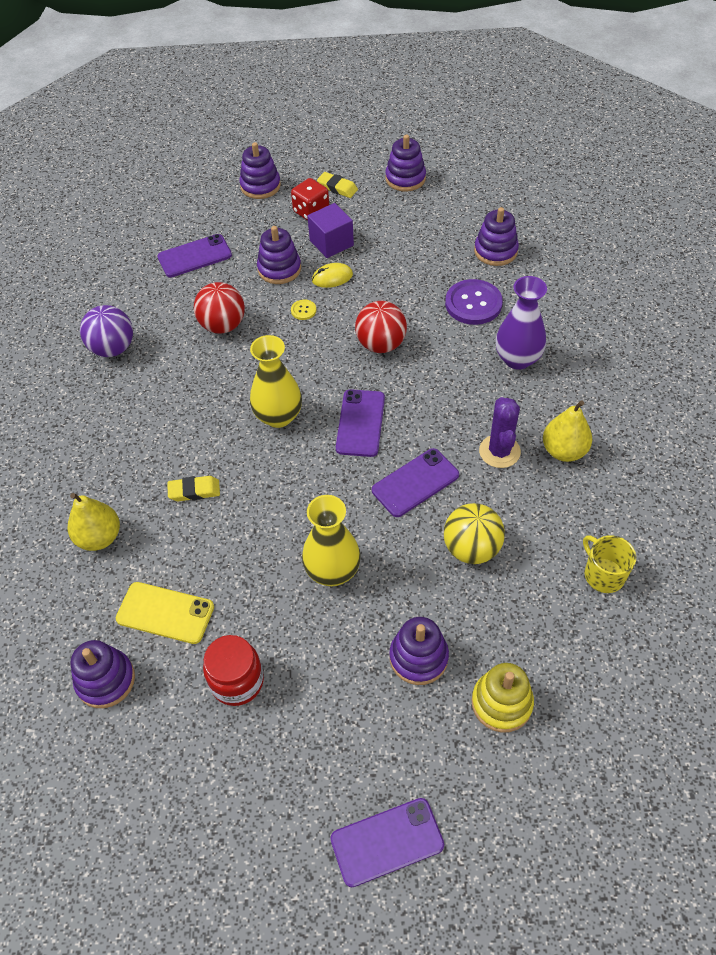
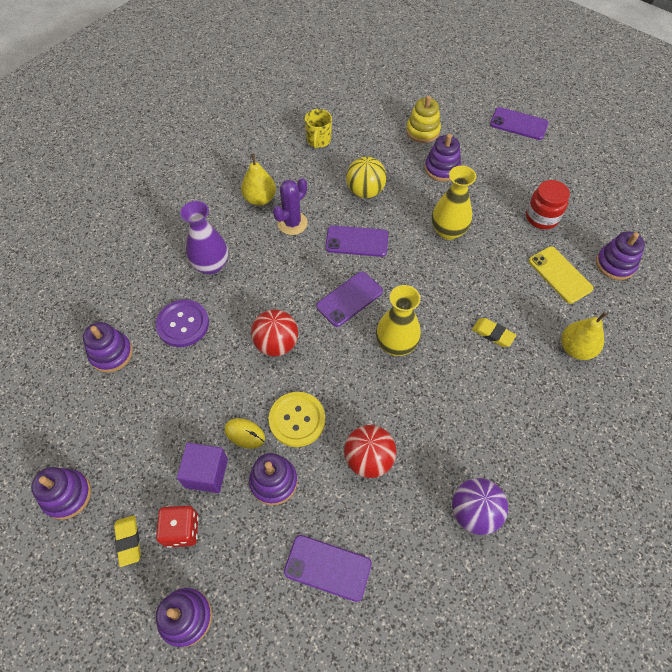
camera: 140 degrees left, 5 degrees up
yellow button [291,300,316,320] -> yellow button [269,392,325,447], size x2.22

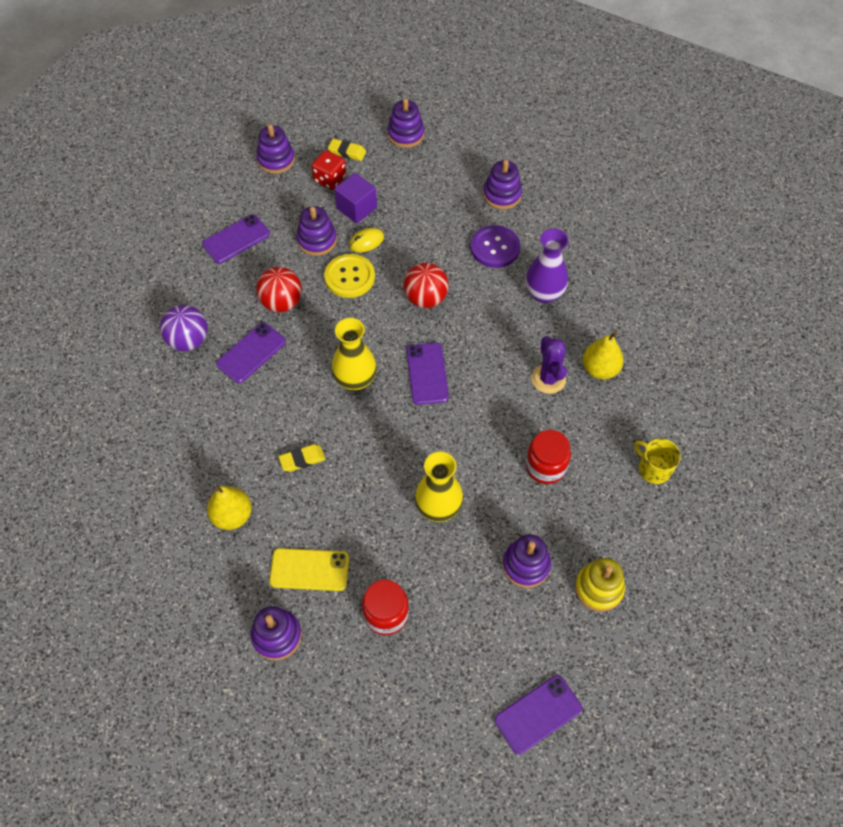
camera: 125 degrees right, 0 degrees up
purple phone [325,225,388,257] -> purple phone moved to [216,323,286,383]
yellow ball [346,157,387,198] -> red jar [526,430,571,484]

